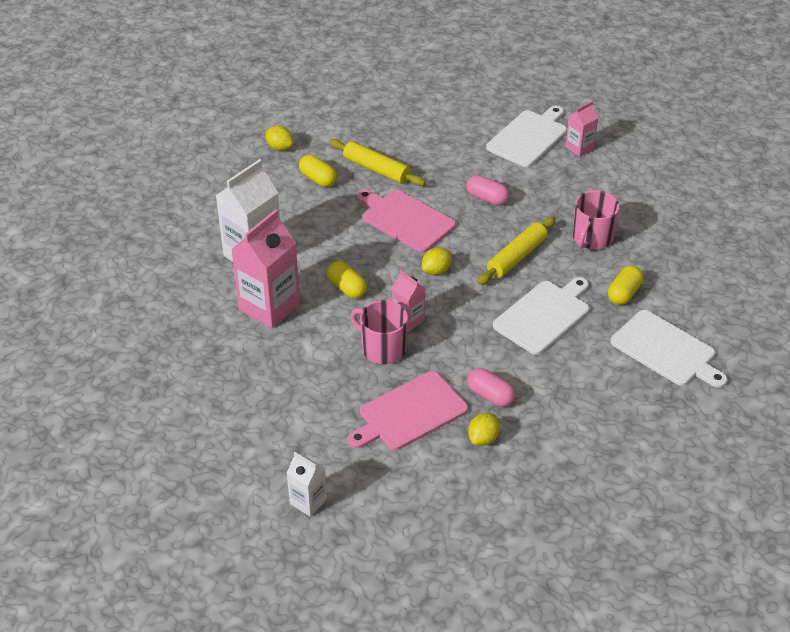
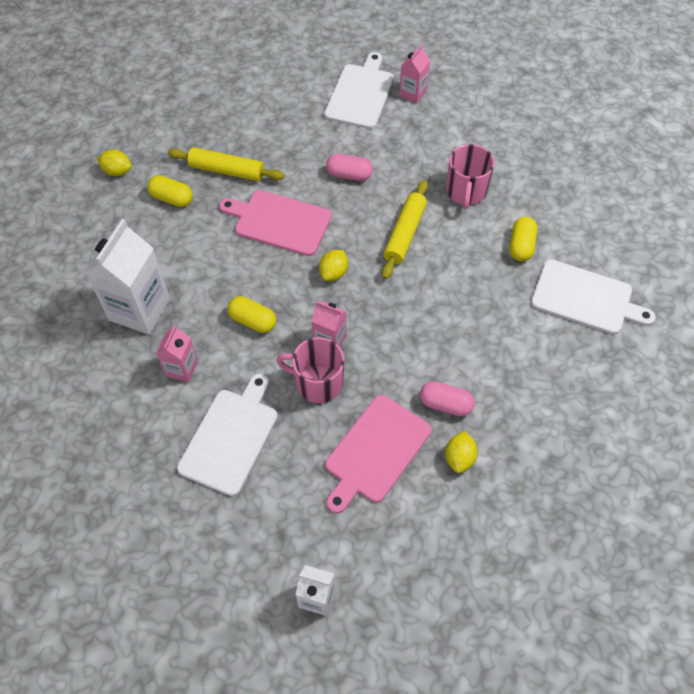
camera: 20 degrees left, 15 degrees up
pink carton [231,209,300,328] -> pink carton [156,325,198,382], size x0.53
white cutting board [493,277,589,355] -> white cutting board moved to [177,374,278,496]

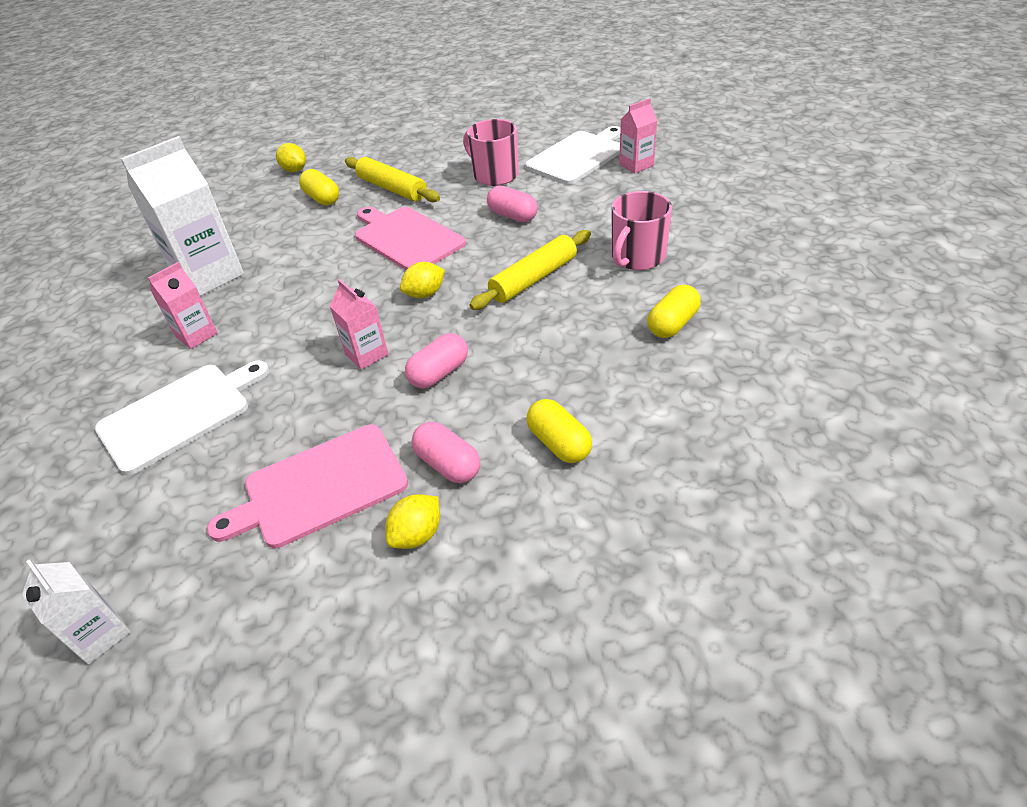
camera: 30 degrees right, 15 degrees down
yellow capsule [228,296,276,333] -> yellow capsule moved to [526,399,592,463]
pink mug [276,337,344,403] -> pink mug moved to [463,119,519,186]
white cutting board [531,259,655,334] -> none
none -> pink capsule [405,333,468,388]

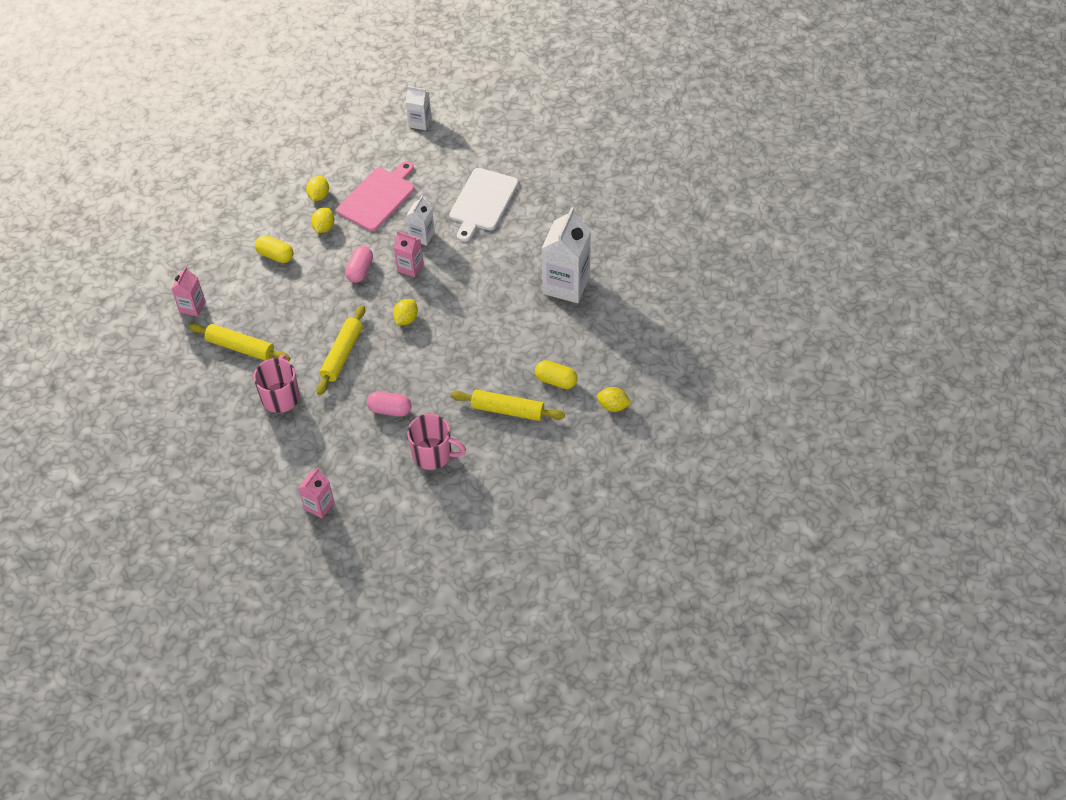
camera: 150 degrees right, 10 degrees up
pink carton [148,262,218,349] -> pink carton moved to [171,267,205,316]
pink cutting board [355,207,466,270] -> none
pink capsule [412,422,480,483] -> yellow lemon [311,207,334,233]
white cutting board [525,126,621,185] -> none
yellow capsule [647,285,701,338] -> yellow rolling pin [189,323,290,361]
none -> white carton [406,196,435,246]

